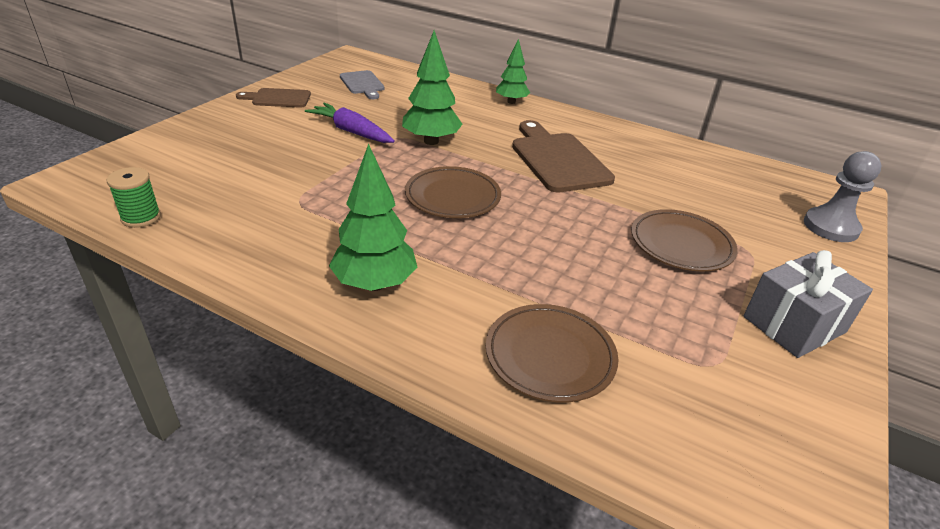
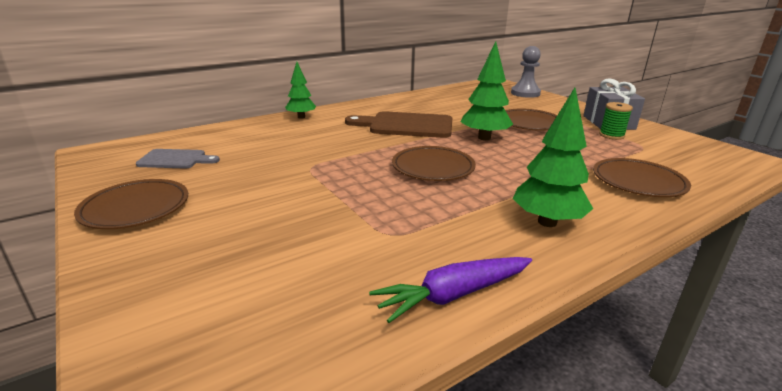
camera: 60 degrees left, 10 degrees down
green spool [107,167,161,228] -> green spool moved to [599,102,633,140]
brown cutting board [236,88,311,108] -> brown plate [74,179,188,229]
purple carrot [305,102,395,143] -> purple carrot moved to [369,257,532,323]
green tree [402,31,462,145] -> green tree moved to [461,41,513,140]

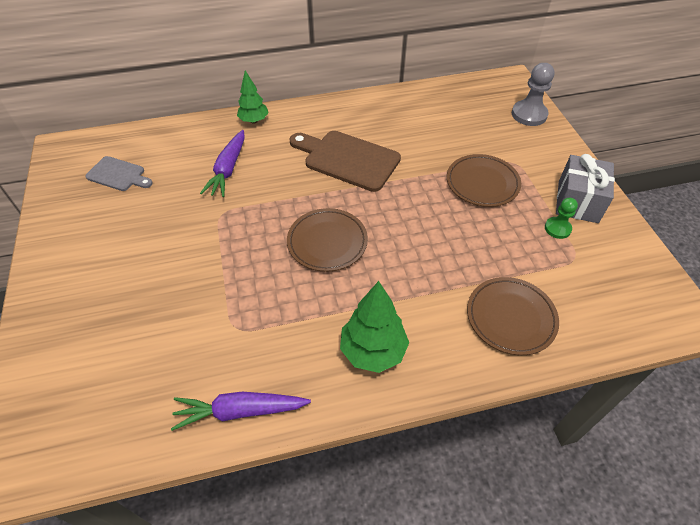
camera: 20 degrees right, 25 degrees up
brown plate [74,179,188,229] -> none
green tree [461,41,513,140] -> none
green spool [599,102,633,140] -> green pawn [545,198,578,239]
none -> purple carrot [200,130,245,197]

